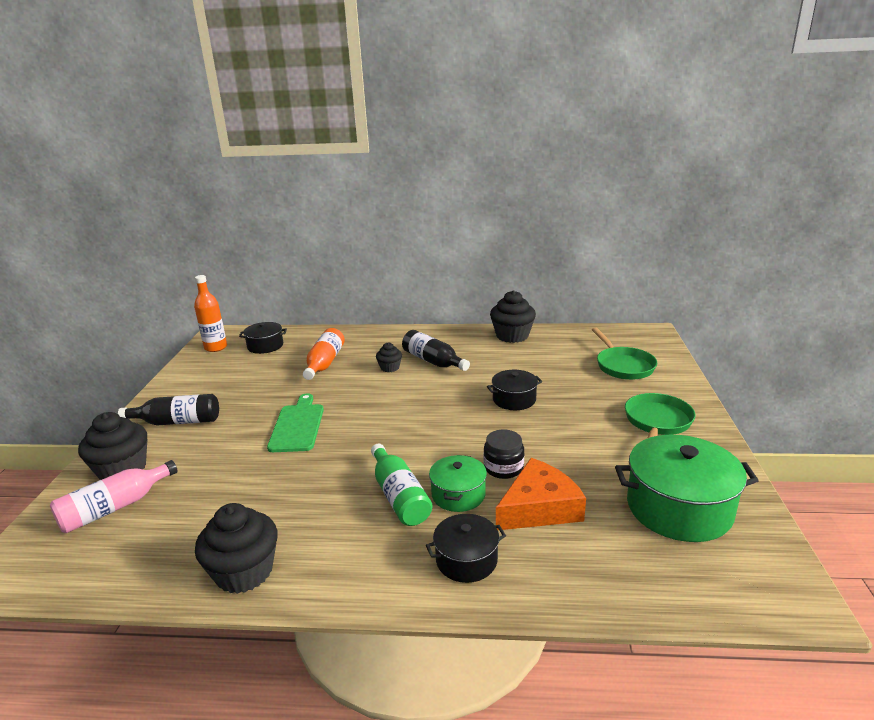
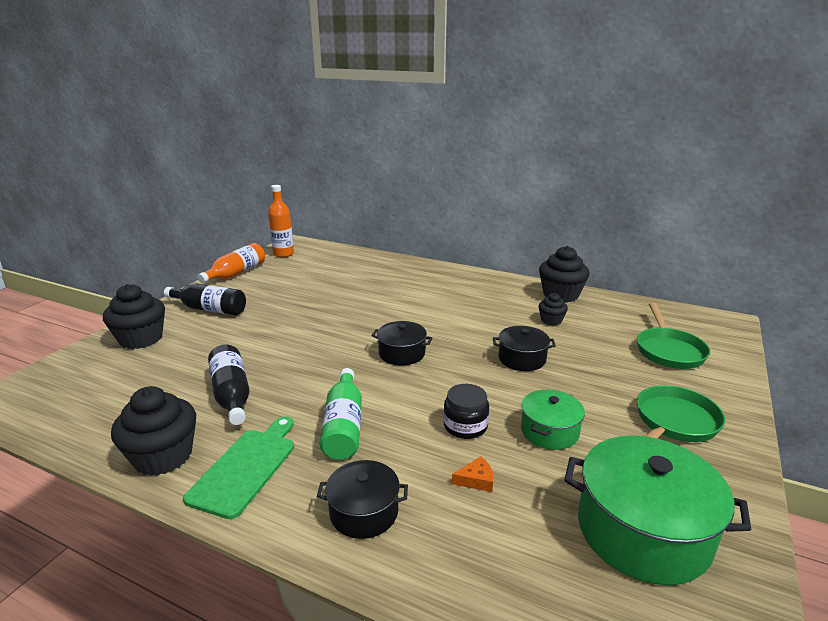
camera: 20 degrees right, 0 degrees up
pink bottle [50,460,178,533] -> none
black pot [239,322,287,354] -> black pot moved to [371,321,432,365]
green cutting board [267,393,324,452] -> green cutting board moved to [183,416,294,519]
orange bottle [303,328,345,380] -> orange bottle moved to [197,243,265,283]
black cupcake [376,343,402,372] -> black cupcake moved to [539,293,568,325]
black bottle [402,330,470,371] -> black bottle moved to [208,345,250,425]
green pot [429,455,487,512] -> green pot moved to [521,390,585,450]
orange cheese [496,458,586,530] -> orange cheese [452,456,493,492], size x0.40

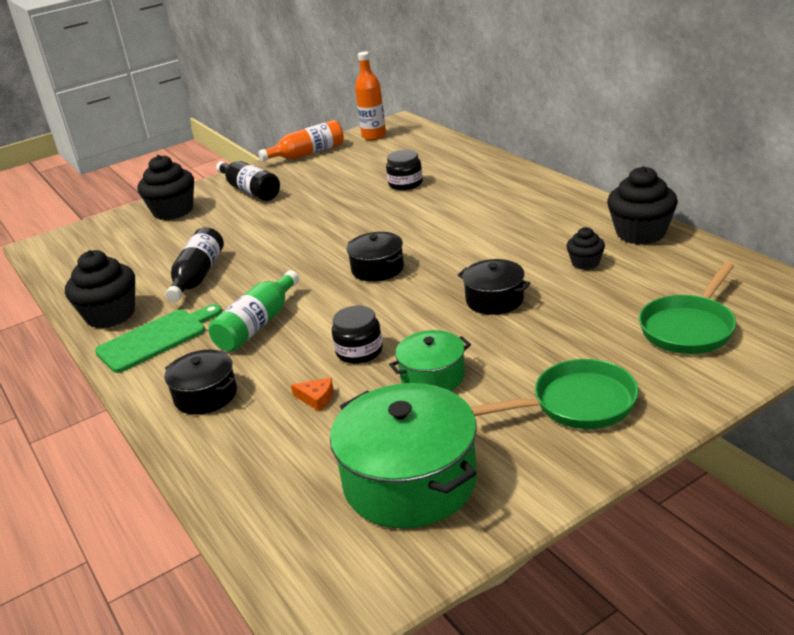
camera: 35 degrees right, 5 degrees up
none -> black jar [386,150,423,190]

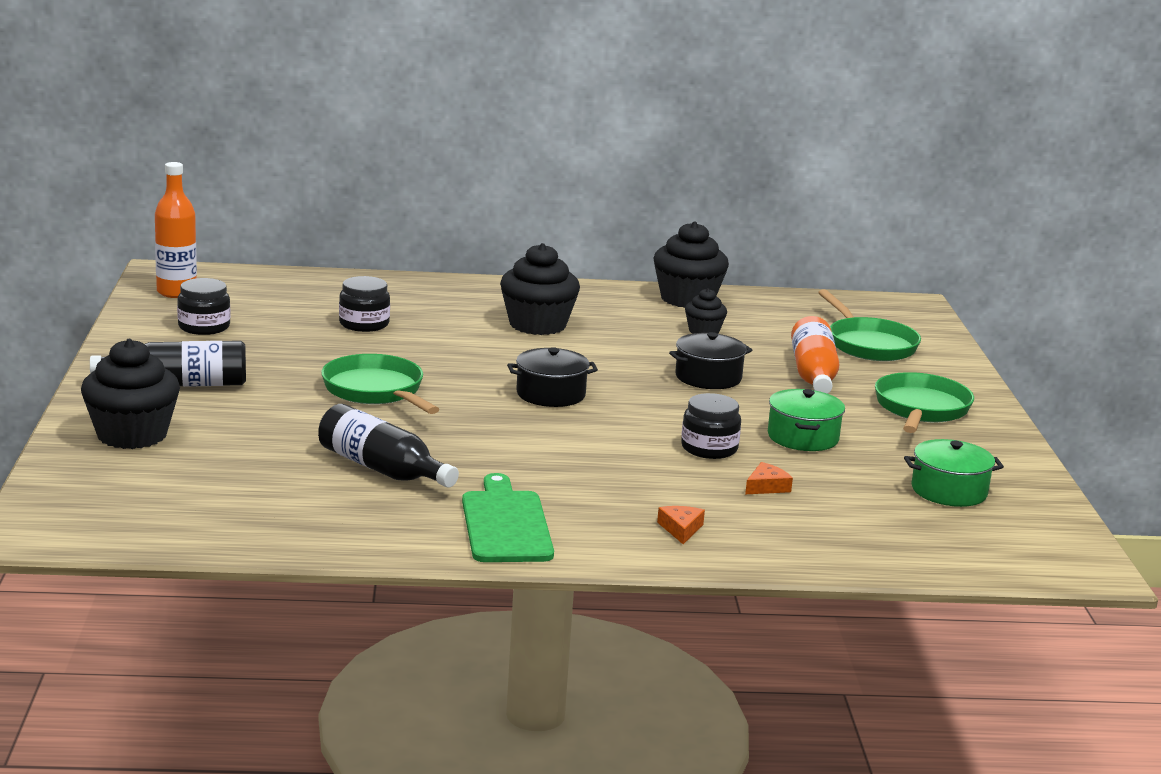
camera: 65 degrees left, 10 degrees down
black cupcake [65,250,135,328] -> black cupcake moved to [500,243,580,335]
black pot [164,350,237,415] -> orange cheese [657,506,705,544]
green bottle [208,270,299,352] -> none
orange bottle [258,120,344,161] -> orange bottle moved to [791,316,839,394]
green pot [330,383,477,529] -> green pot [904,439,1004,507], size x0.56
none -> black jar [177,278,230,335]
none -> green pan [321,354,439,414]

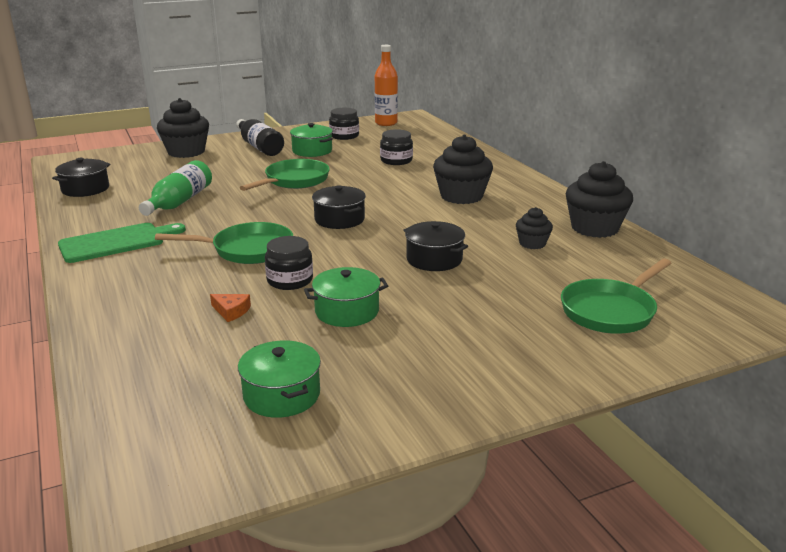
camera: 70 degrees right, 5 degrees up
black bottle [318,404,459,488] -> green bottle [139,160,212,216]
orange cheese [657,506,705,544] -> none
orange bottle [791,316,839,394] -> none
green pan [875,372,974,433] -> green pan moved to [155,222,293,264]
none -> black pot [52,158,110,197]
none -> green pot [290,123,333,157]

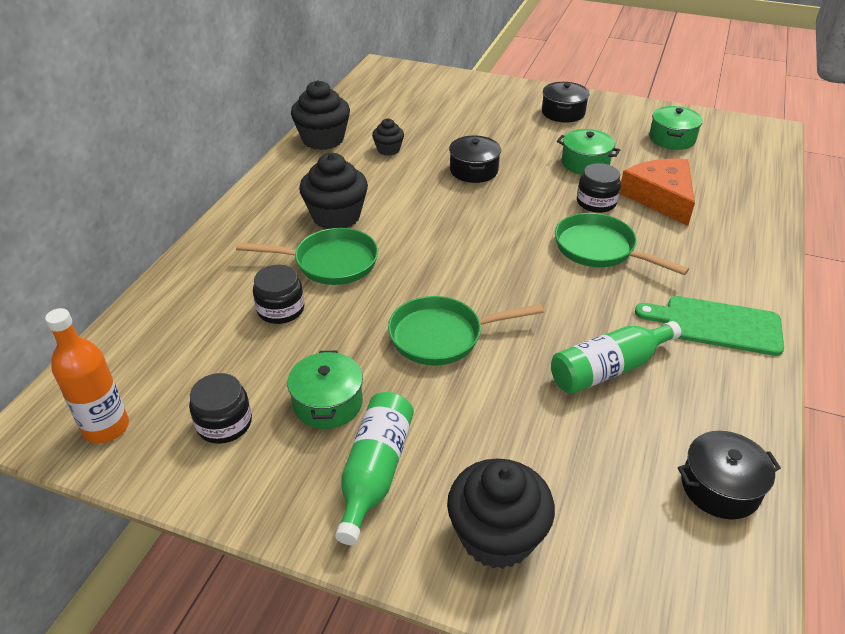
camera: 135 degrees left, 15 degrees up
orange cheese [210,294,251,322] -> orange cheese [620,158,695,226], size x2.48
black bottle [236,119,284,156] -> green bottle [335,392,414,545]
black pot [312,185,366,229] -> black pot moved to [542,82,590,123]
green pan [561,258,671,334] -> green pan moved to [236,228,378,285]

